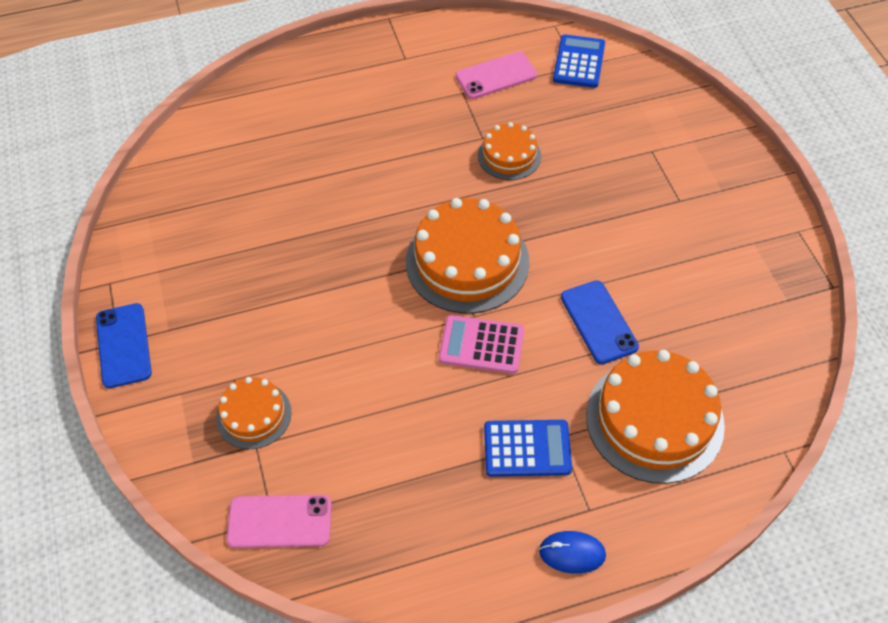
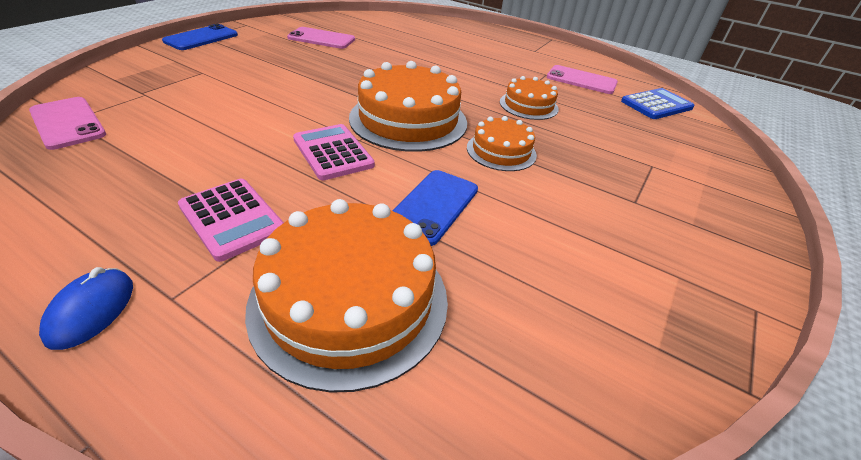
camera: 45 degrees right, 15 degrees down
orange cake [216,377,292,449] -> orange cake moved to [467,116,537,171]
blue calculator [484,420,572,477] -> pink calculator [178,179,284,262]
blue mouse [539,531,606,574] -> blue mouse turned 45 degrees clockwise [39,267,133,350]
none -> pink phone [287,27,355,49]

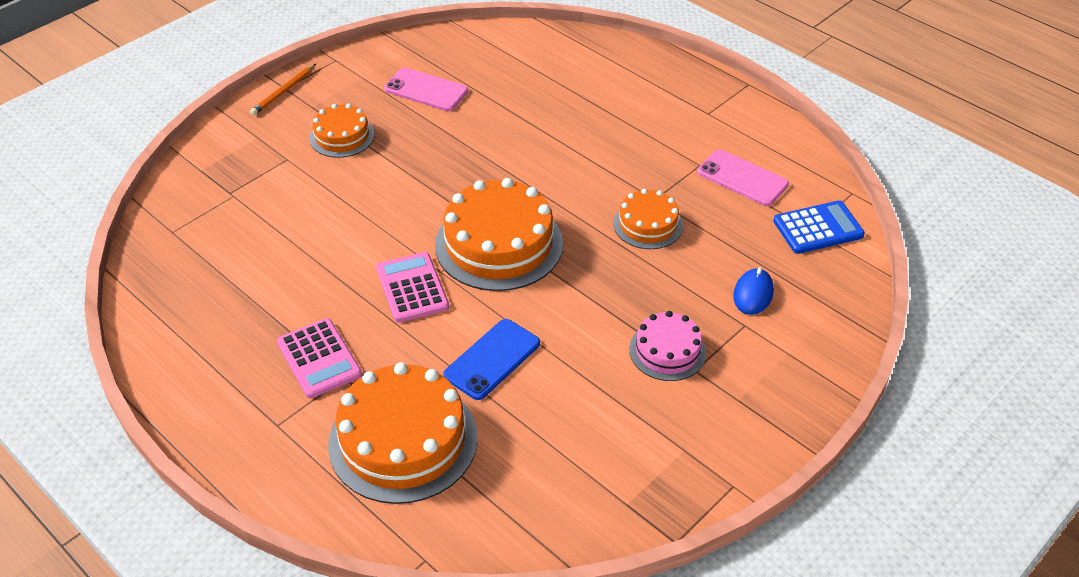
camera: 15 degrees right, 5 degrees up
pink phone [29,97,106,150] -> none
blue mouse [39,267,133,350] -> blue mouse moved to [733,267,774,315]
blue phone [162,24,238,50] -> orange pencil [250,64,316,116]
orange cake [467,116,537,171] -> orange cake moved to [310,104,374,158]
none -> pink cake [629,311,706,381]

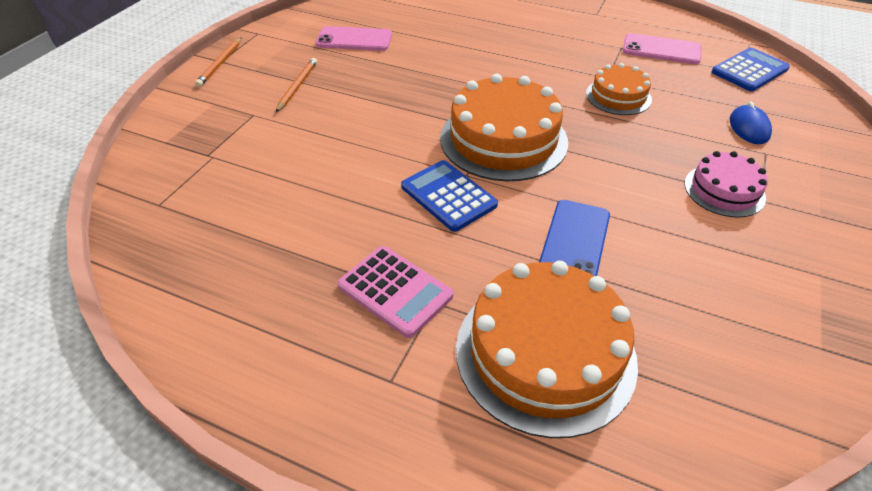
camera: 20 degrees left, 0 degrees up
orange cake [310,104,374,158] -> orange pencil [276,58,317,112]
pink calculator [376,252,449,323] -> blue calculator [401,160,498,232]

